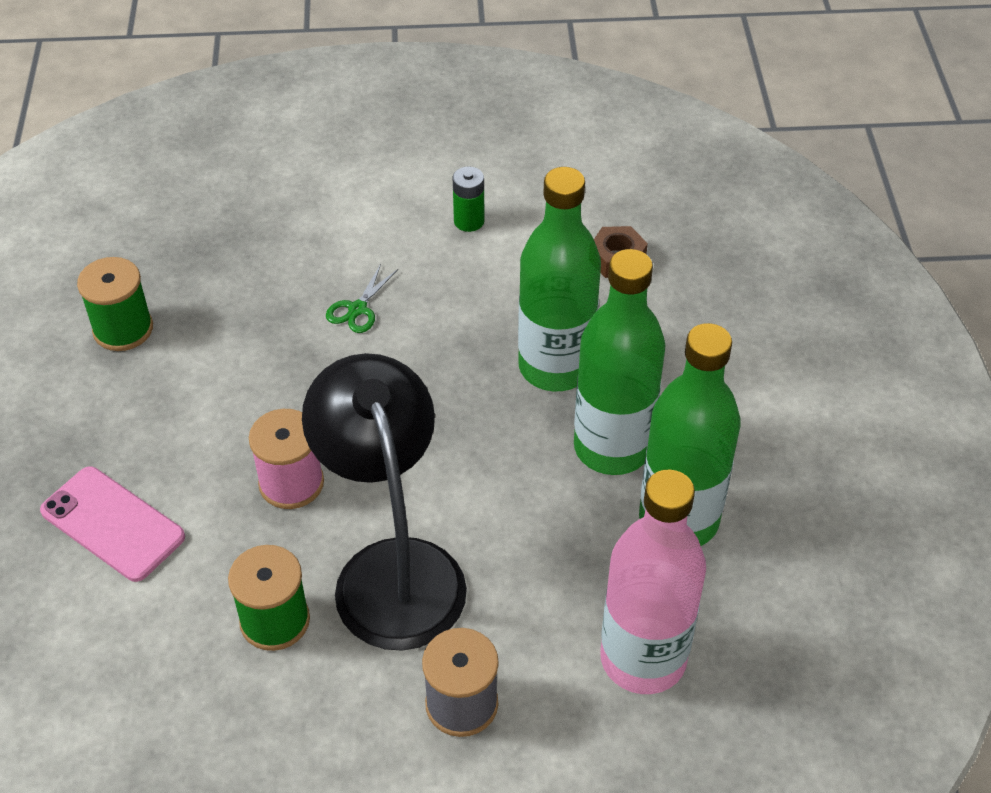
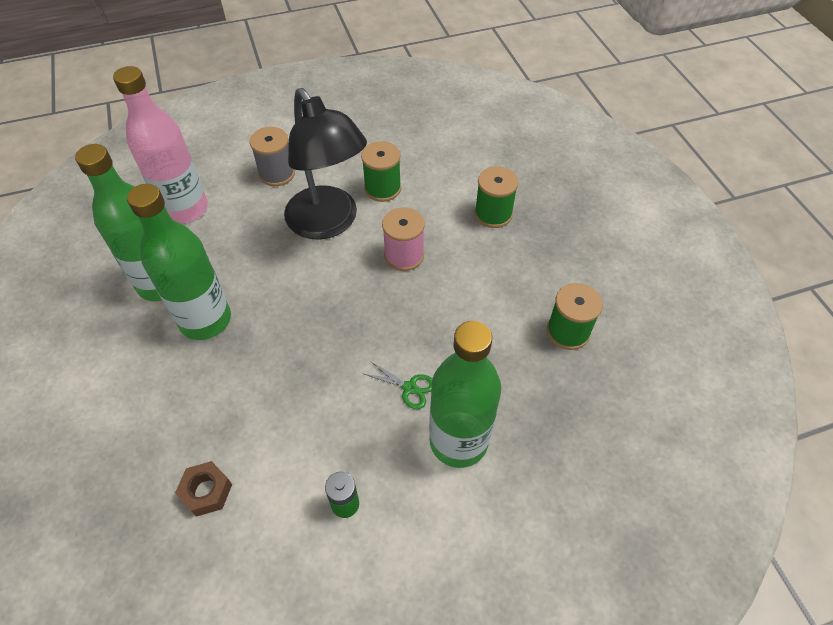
camera: 165 degrees right, 5 degrees up
pink phone [40,466,185,582] -> green spool [474,166,519,228]
green scissors [326,264,398,333] -> green scissors turned 105 degrees clockwise [362,361,432,409]
green bottle [518,167,601,391] -> green bottle moved to [429,321,501,468]

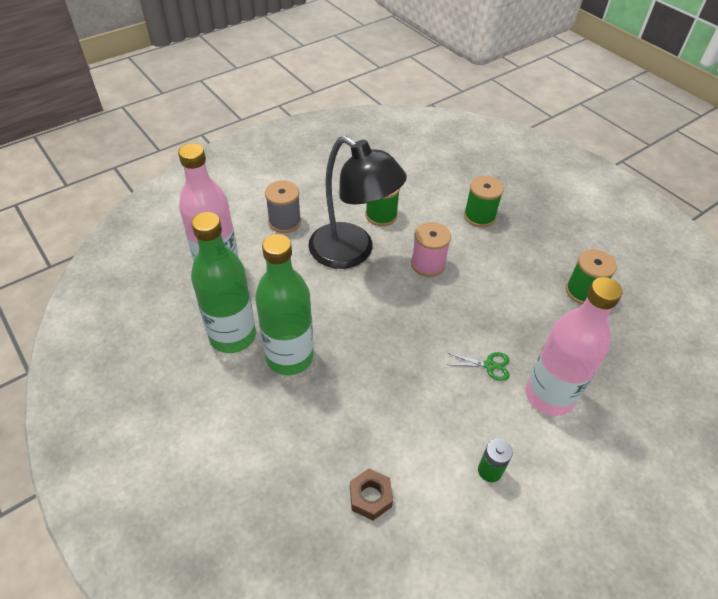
camera: 20 degrees left, 5 degrees down
green bottle [429,321,501,468] -> pink bottle [525,277,623,416]

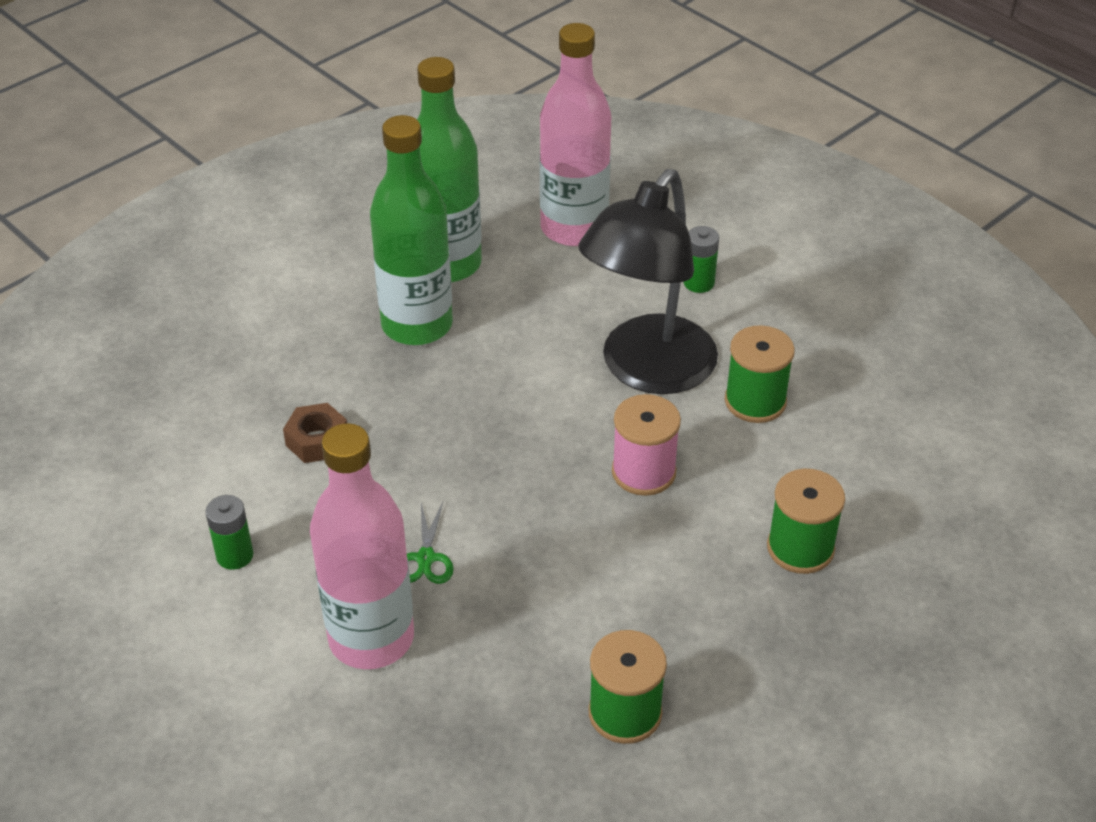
camera: 85 degrees right, 5 degrees down
grey spool [265,181,301,233] -> green battery [683,226,719,293]
brown nut [350,469,393,520] -> brown nut moved to [283,403,347,463]

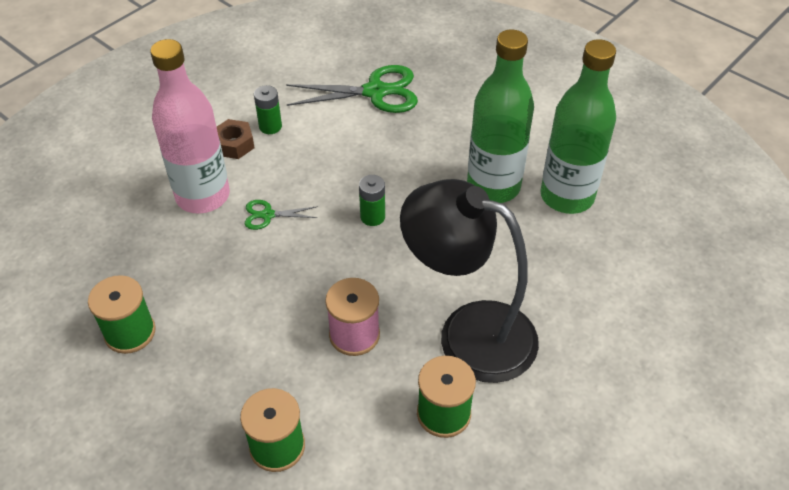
camera: 85 degrees right, 5 degrees up
brown nut [283,403,347,463] -> brown nut moved to [217,119,255,159]
pink bottle [540,23,611,246] -> none
green battery [683,226,719,293] -> green battery moved to [359,175,385,226]
none -> green scissors [286,65,418,113]

